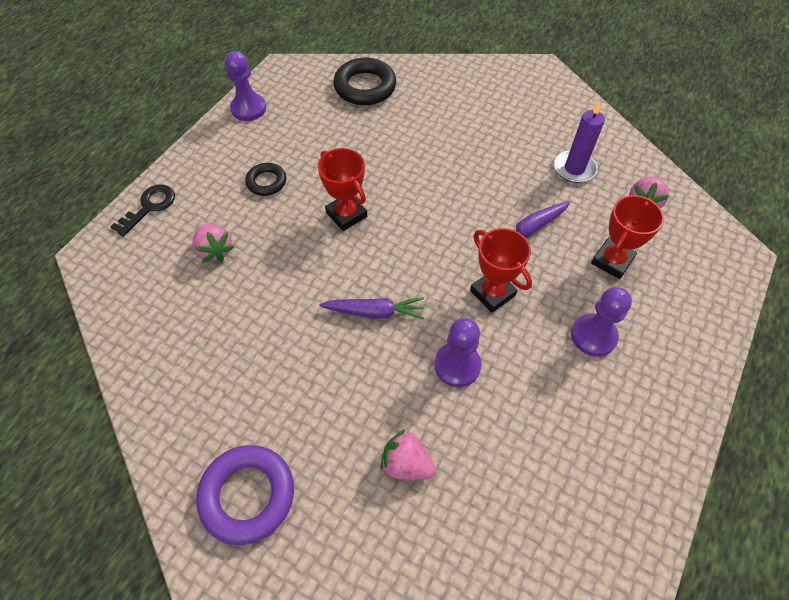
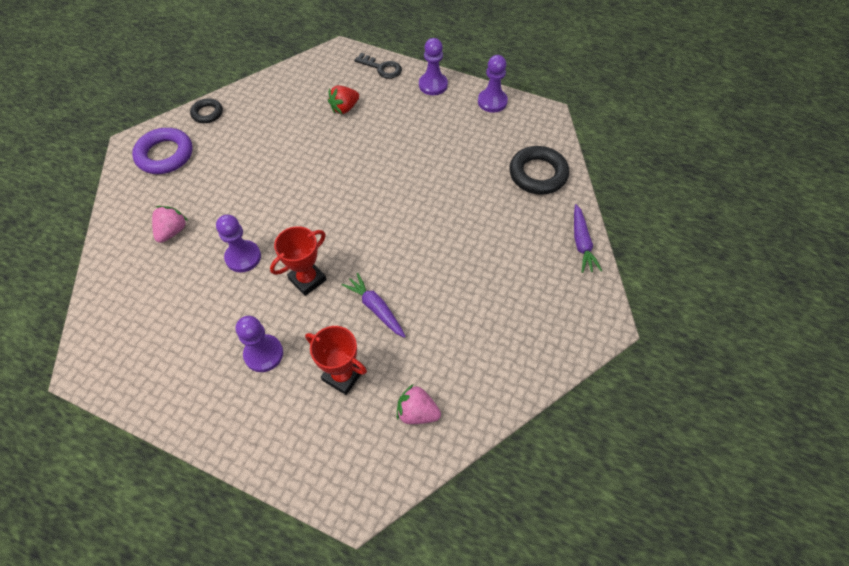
camera: 85 degrees right, 0 degrees up
pink strawberry [192,224,234,263] -> red strawberry [328,85,359,114]
black ring [245,163,286,196] -> black ring moved to [190,98,223,123]
red trophy [318,148,367,231] -> none
purple carrot [319,297,424,319] -> purple carrot moved to [574,204,602,273]
purple candle [554,101,605,183] -> none
none -> purple pawn [419,38,448,95]

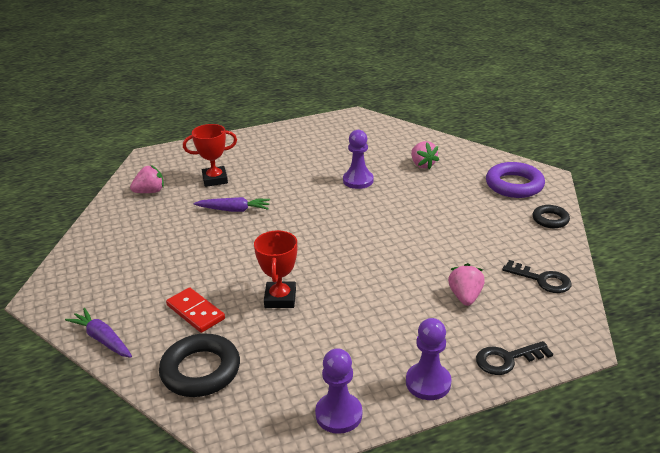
camera: 135 degrees right, 25 degrees down
purple pawn [236,316,283,372] -> none
red trophy [270,226,327,296] -> red trophy moved to [254,230,297,308]
red strawberry [328,85,359,114] -> pink strawberry [448,263,485,306]
none -> red domino [166,287,225,333]
none -> black key [502,260,572,293]

